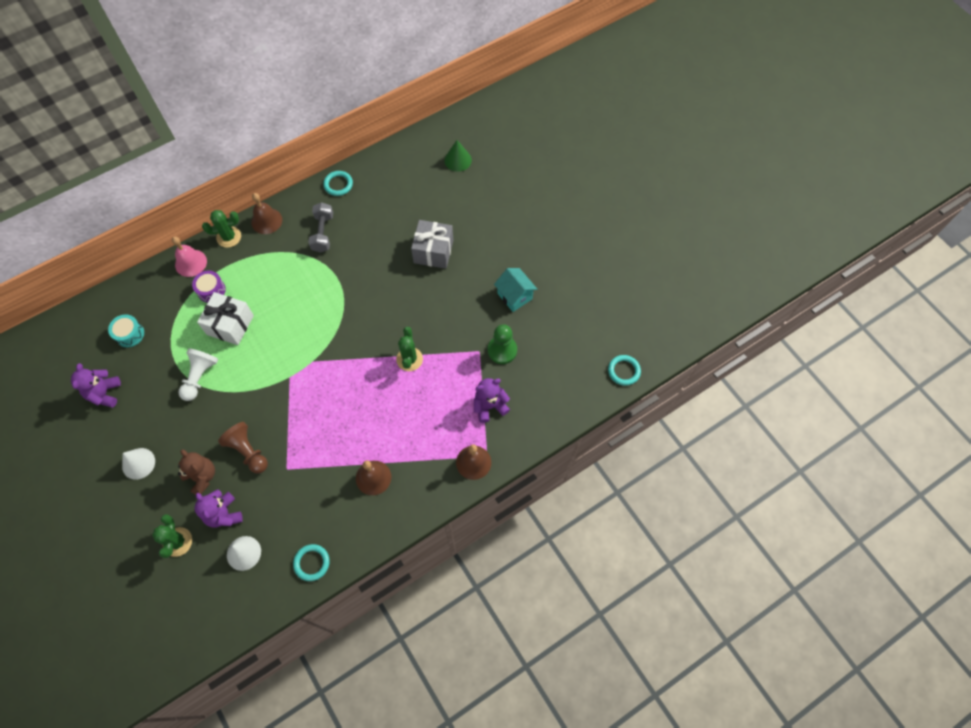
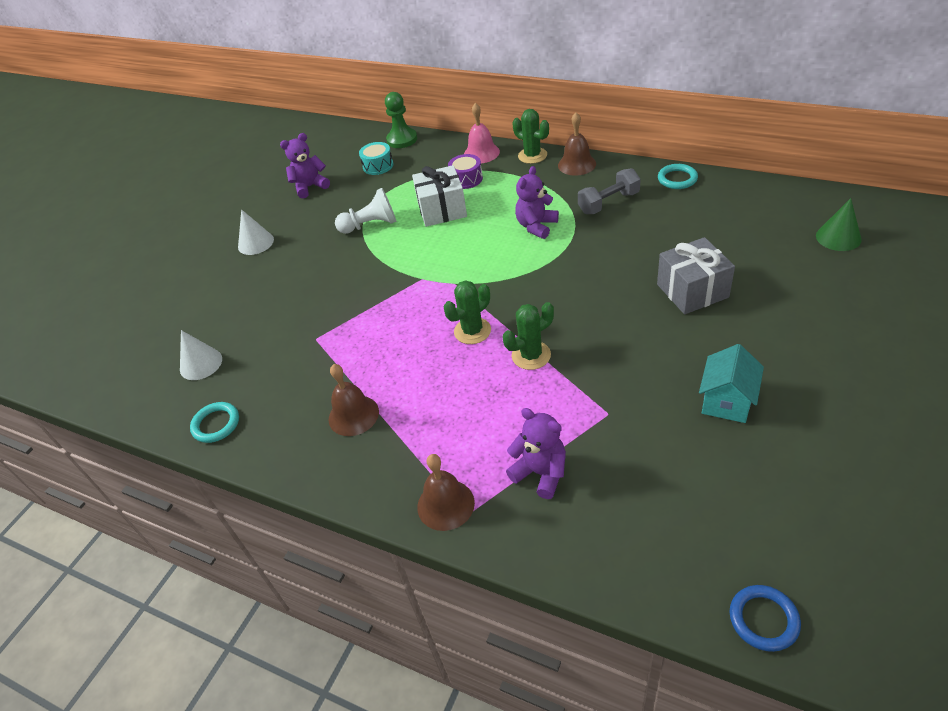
camera: 65 degrees right, 20 degrees down
green cactus [152,514,192,558] -> green cactus moved to [443,280,491,344]
brown teddy bear [178,449,215,495] -> none
purple teddy bear [195,490,243,527] -> purple teddy bear moved to [515,166,559,239]
brown pawn [218,422,268,474] -> none
green pawn [488,324,517,364] -> green pawn moved to [385,92,417,148]
turquoise ring [608,355,641,386] -> blue ring [730,585,801,652]

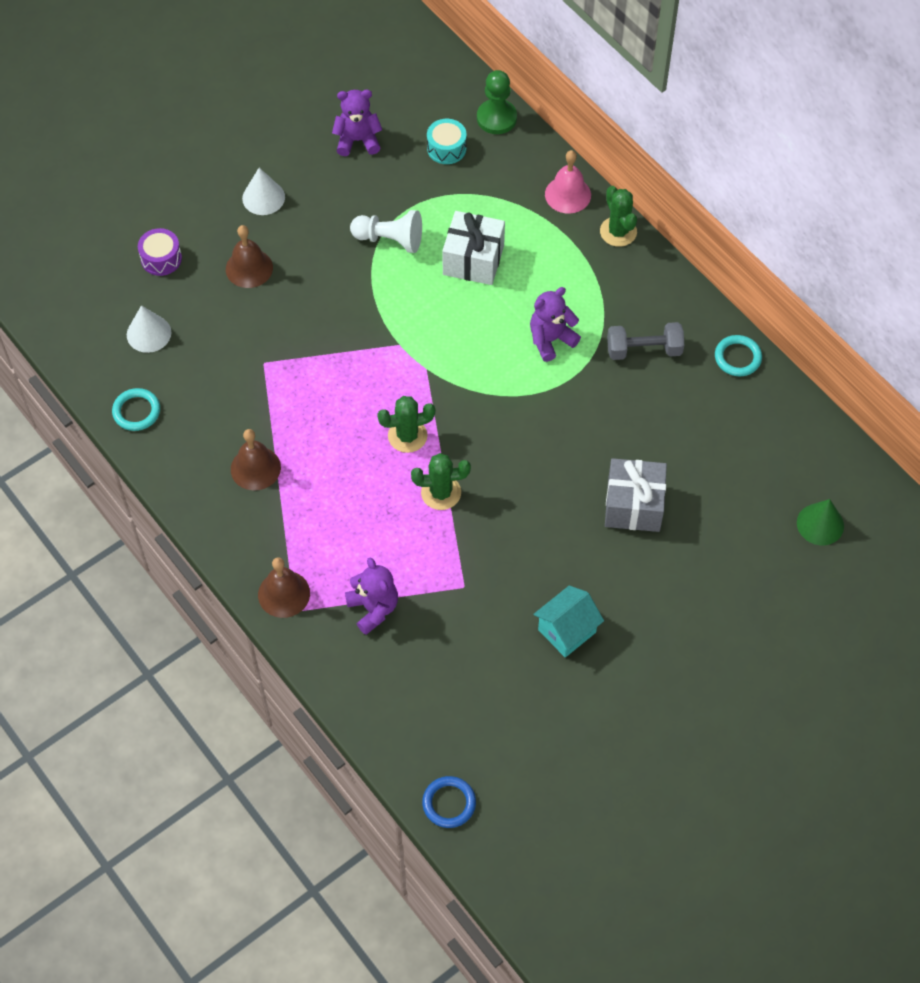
camera: 20 degrees right, 15 degrees up
purple drum [448,154,483,189] -> purple drum moved to [138,228,182,276]
brown bell [558,112,596,176] -> brown bell moved to [226,225,273,288]

